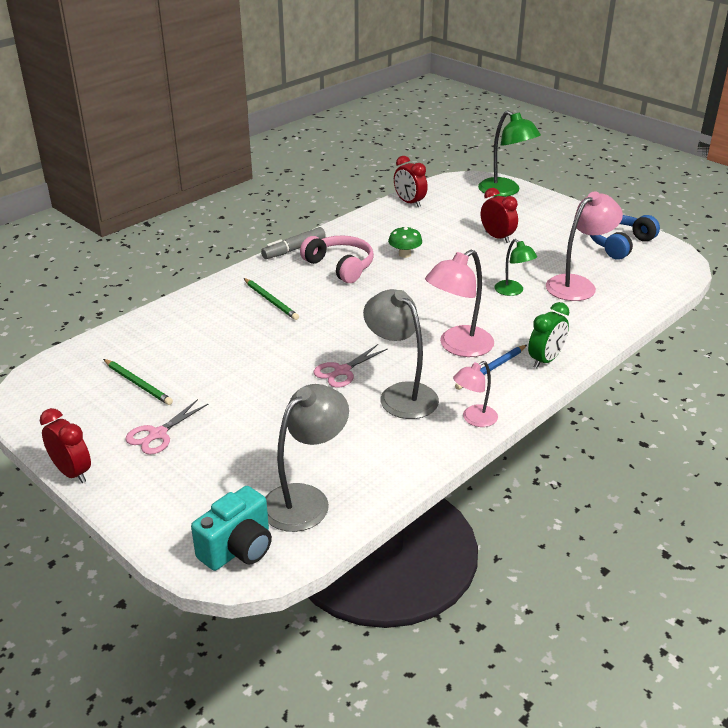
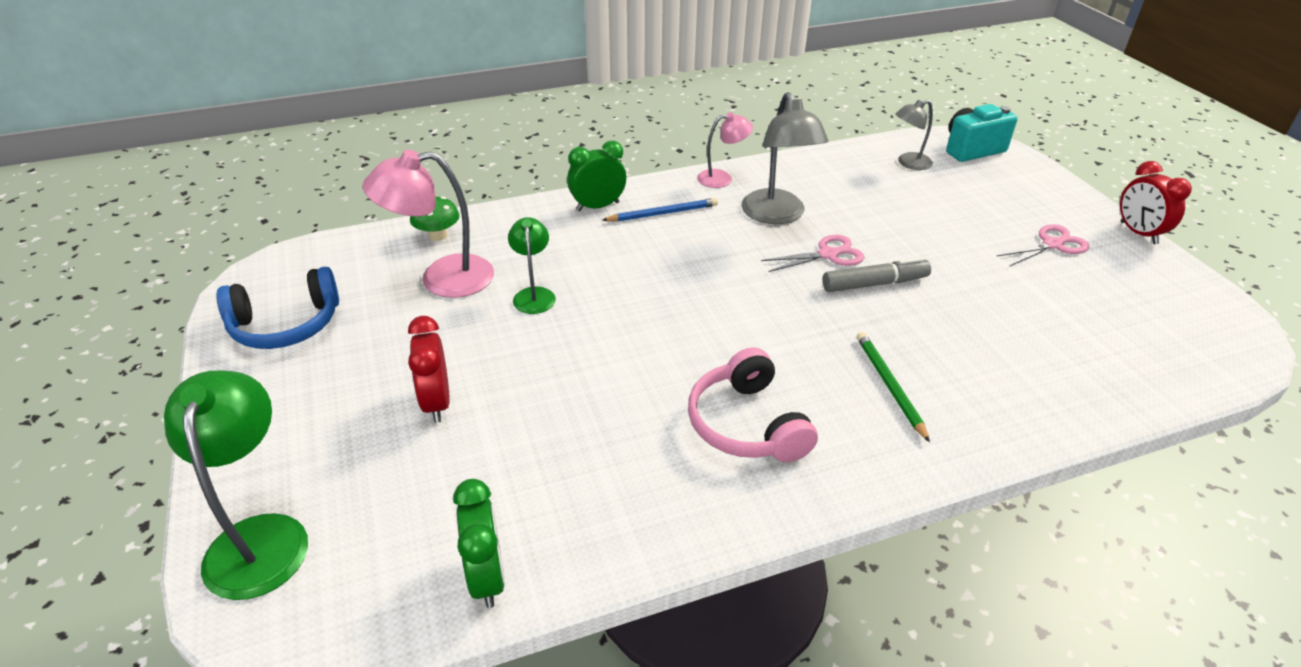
camera: 155 degrees left, 5 degrees up
green pencil [103,359,173,405] -> none
grey marker [261,227,326,259] -> grey marker moved to [823,257,931,292]
grey lamp [265,384,349,532] -> grey lamp [895,100,933,170], size x0.58
green mushroom [388,226,422,258] -> green mushroom moved to [410,197,459,241]
red clock [394,156,428,207] -> green clock [453,479,505,608]
pink lamp [425,250,494,357] -> none

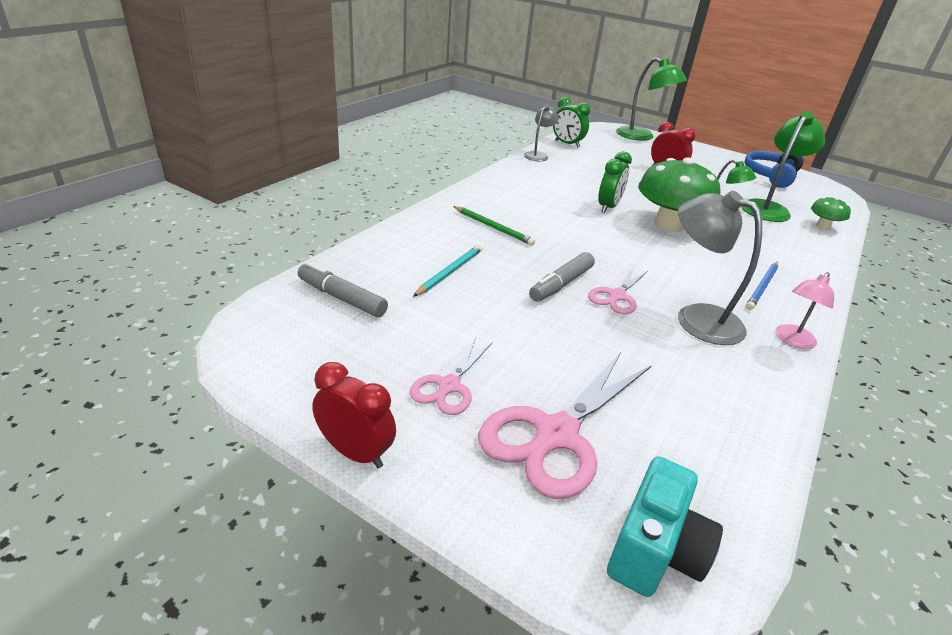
camera: 140 degrees right, 5 degrees down
pink lamp [363,150,494,298] -> green lamp [741,112,825,222]
green clock [567,141,626,211] -> green clock moved to [598,151,632,213]
pink headphones [688,347,818,462] -> none
grey lamp [895,100,933,170] -> grey lamp moved to [524,104,559,161]
none -> grey marker [298,262,388,317]
none -> turquoise pencil [413,245,482,297]
none -> pink scissors [478,352,652,499]
none -> green mushroom [638,157,720,232]

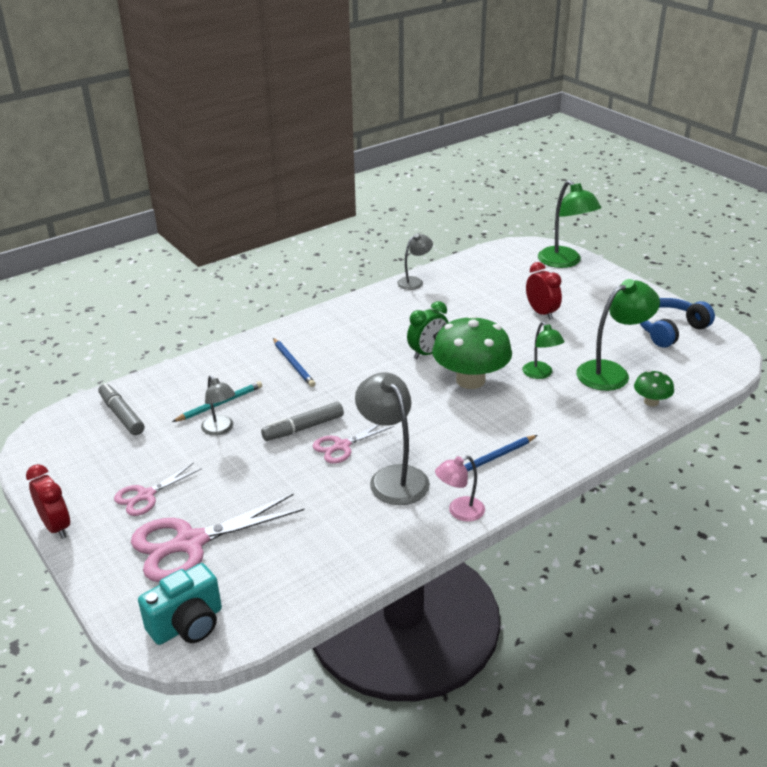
camera: 25 degrees right, 0 degrees up
green pencil [453,206,535,246] -> blue pencil [273,338,315,387]
green clock [553,97,590,148] -> none
none -> grey lamp [201,375,235,436]

